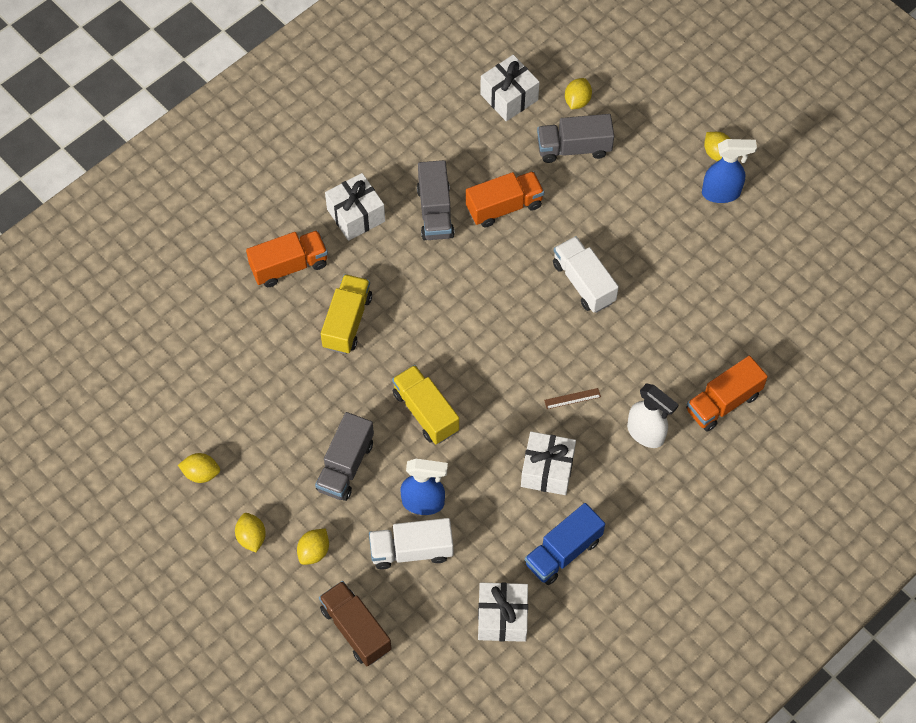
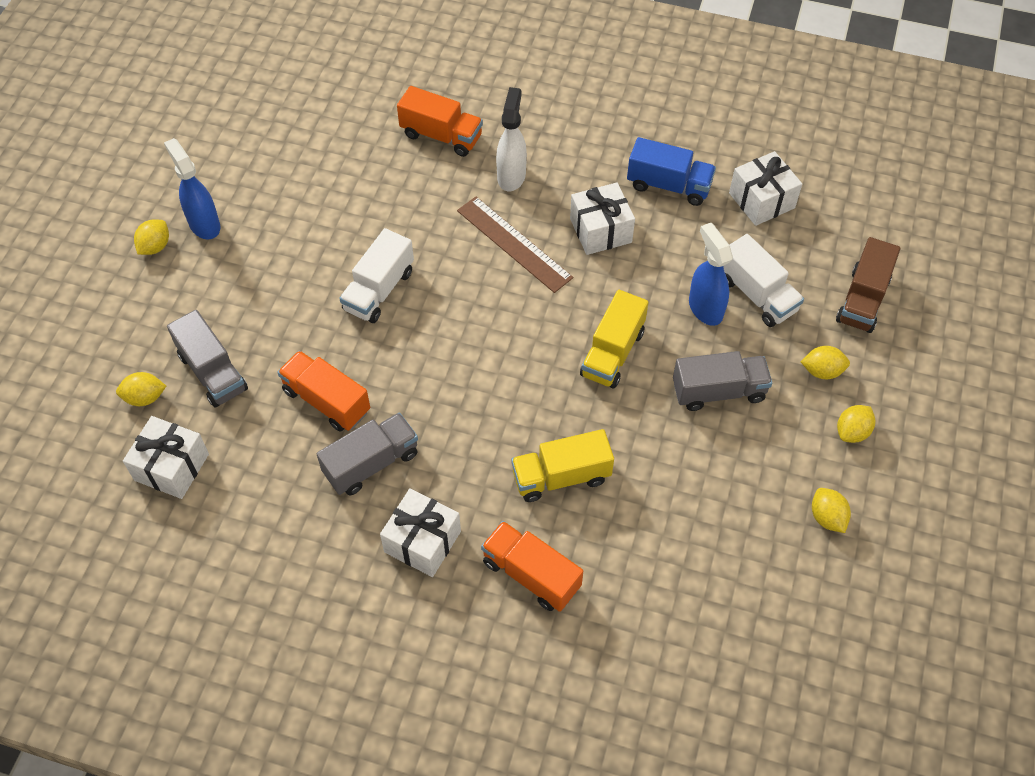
camera: 120 degrees left, 5 degrees down
brown ruler [544,388,601,409] -> brown ruler [457,197,573,293], size x2.32

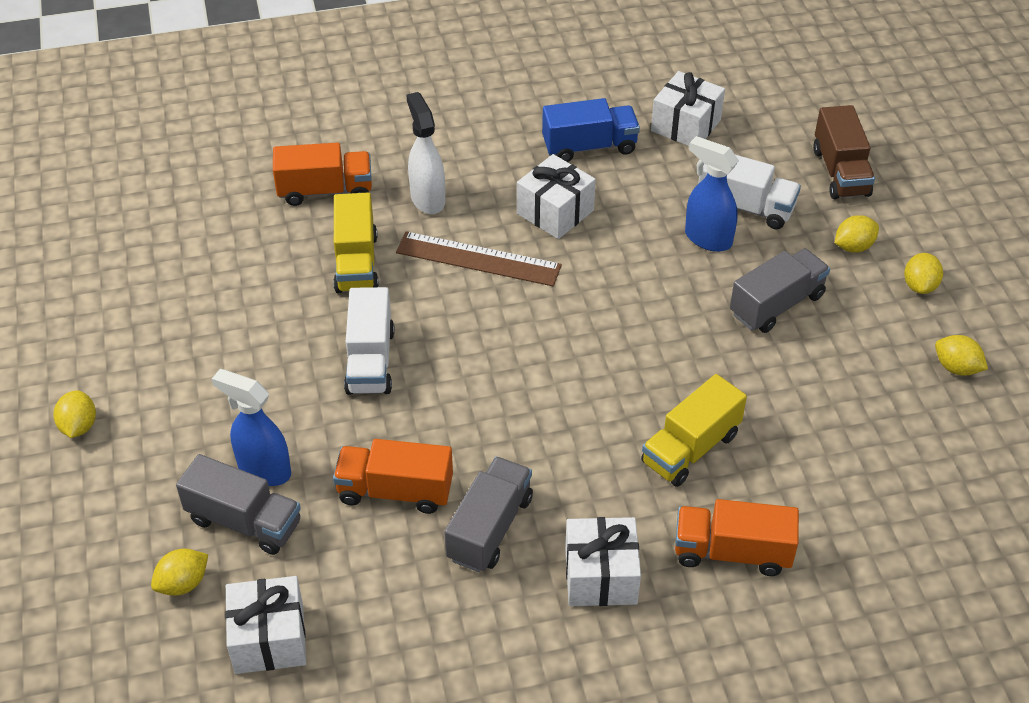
camera: 30 degrees left, 10 degrees down
blue spray bottle [164,138,220,239] -> blue spray bottle moved to [212,369,291,486]
yellow truck [580,290,648,388] -> yellow truck moved to [333,193,379,293]

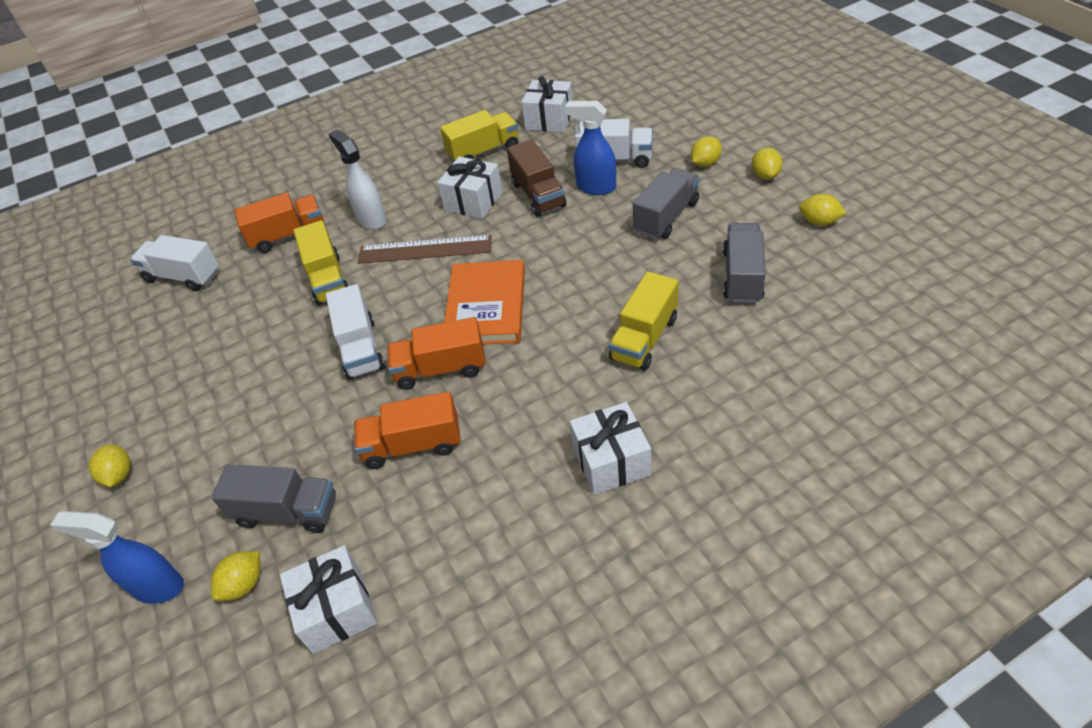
camera: 10 degrees left, 0 degrees up
blue spray bottle [212,369,291,486] -> blue spray bottle moved to [50,511,184,604]
grey truck [444,457,533,572] -> grey truck moved to [723,223,766,303]
blue truck [542,98,640,162] -> yellow truck [440,110,518,162]
orange truck [675,499,799,576] -> orange truck moved to [387,317,486,390]
brown truck [813,105,875,200] -> brown truck moved to [507,139,566,216]
none -> white truck [130,235,219,291]
none -> orange book [444,260,525,345]

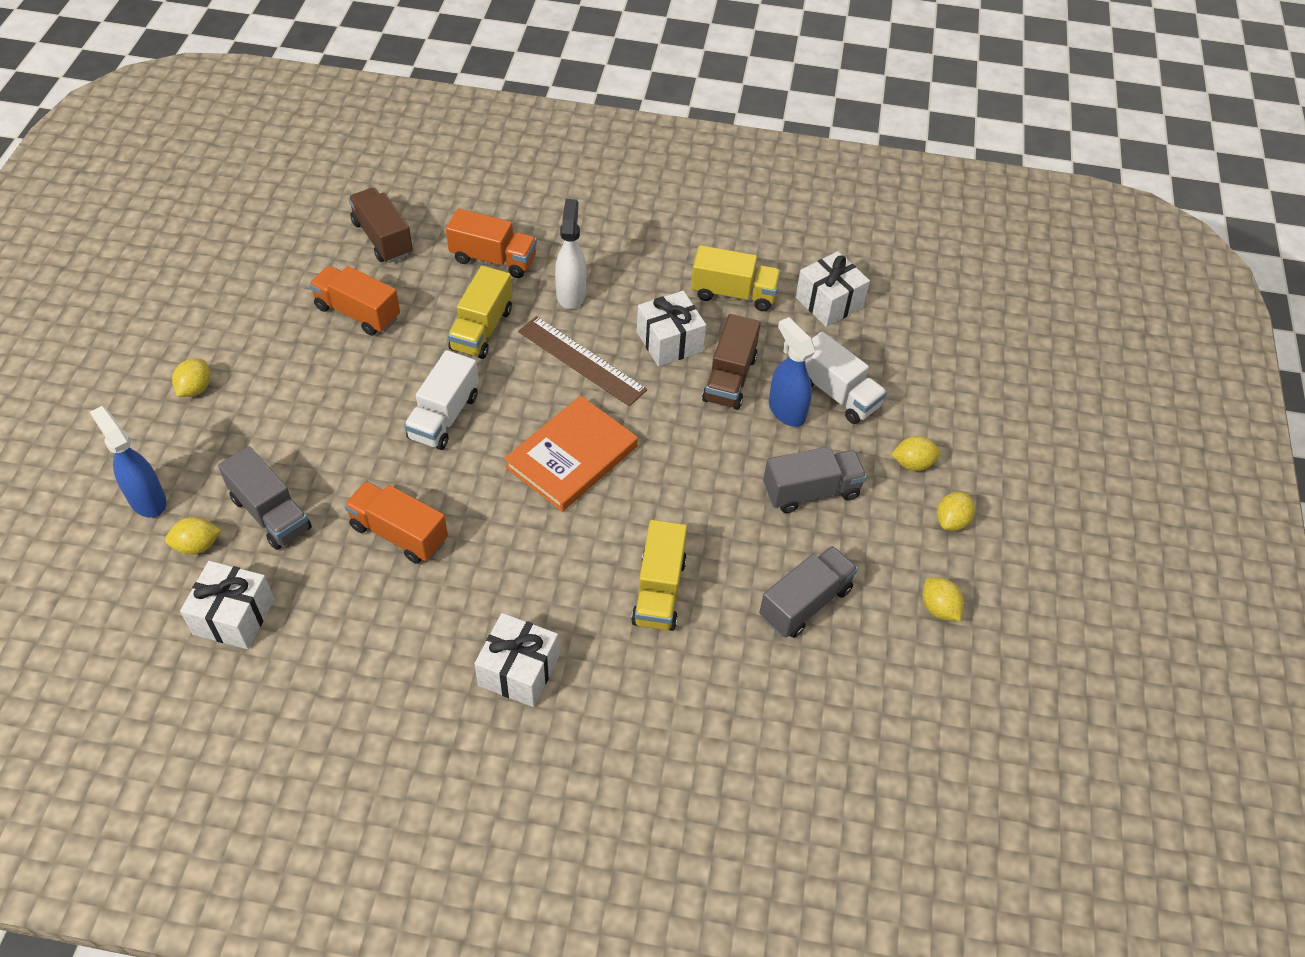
camera: 30 degrees right, 5 degrees up
white truck [130,235,219,291] -> brown truck [348,187,413,263]
orange truck [387,317,486,390] -> orange truck moved to [309,266,400,336]
yellow truck [609,271,679,371] -> yellow truck turned 60 degrees counterclockwise [631,520,687,631]

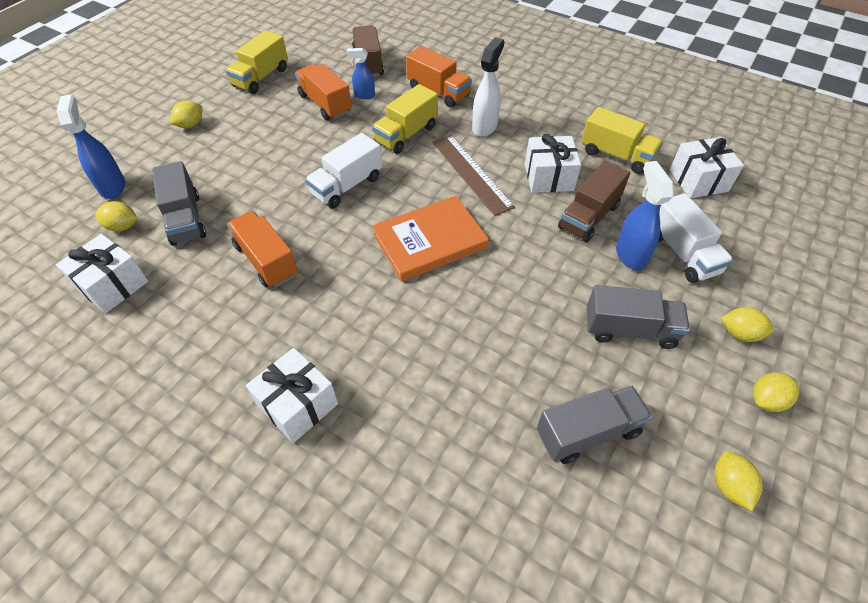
camera: 25 degrees right, 0 degrees up
yellow truck [631,520,687,631] -> yellow truck moved to [226,30,288,94]
none -> blue spray bottle [346,48,375,99]

